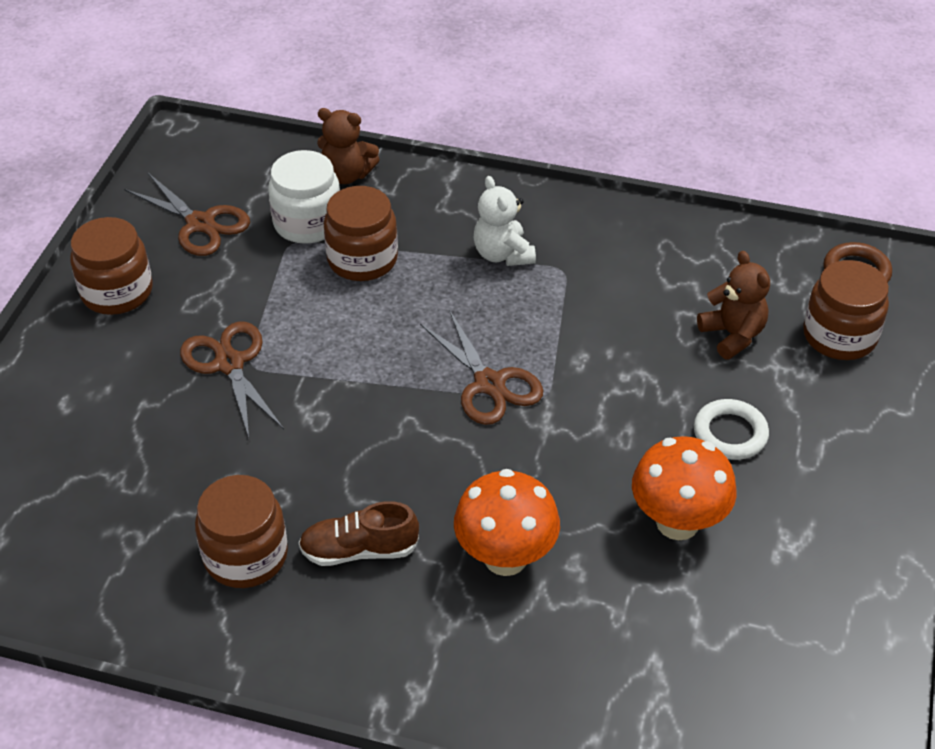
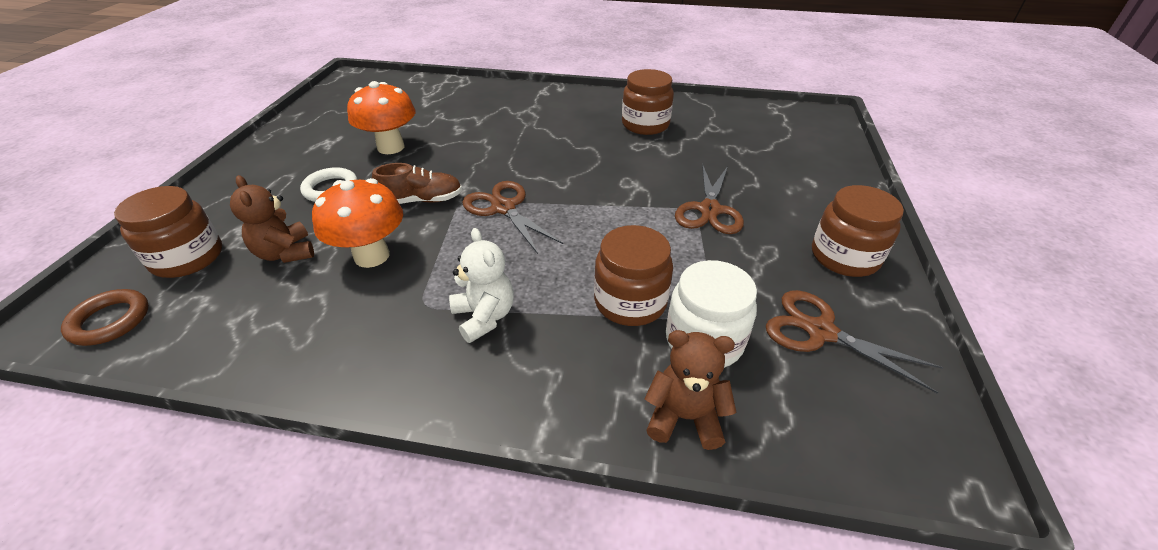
camera: 175 degrees right, 5 degrees down
brown scissors [180,322,284,438] -> brown scissors turned 45 degrees clockwise [675,164,744,234]
brown shoe [298,501,419,566] -> brown shoe moved to [372,163,462,204]
orange mushroom [454,469,560,576] -> orange mushroom moved to [312,178,403,268]

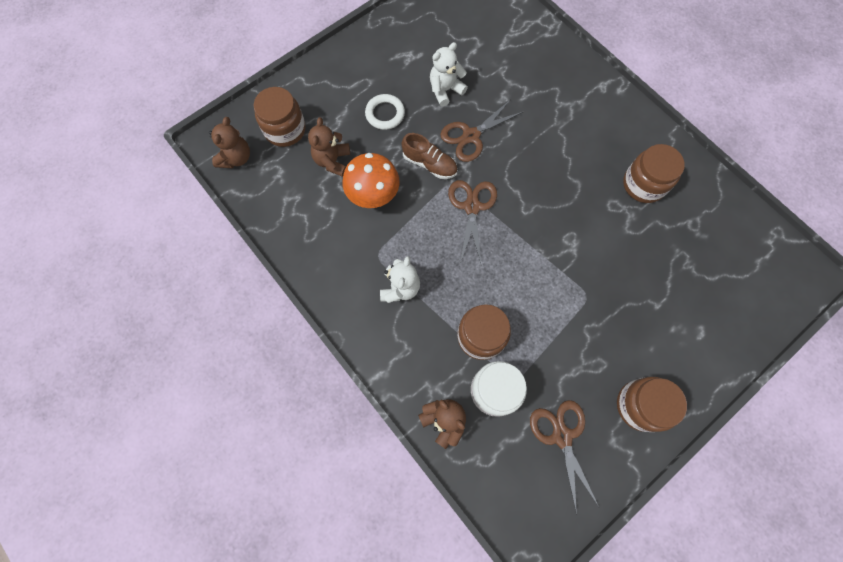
camera: 40 degrees right, 30 degrees up
brown ring [61,289,149,346] -> brown teddy bear [209,117,250,168]
orange mushroom [347,81,415,154] -> white teddy bear [430,42,468,106]
brown scissors [675,164,744,234] -> brown scissors moved to [440,100,524,162]

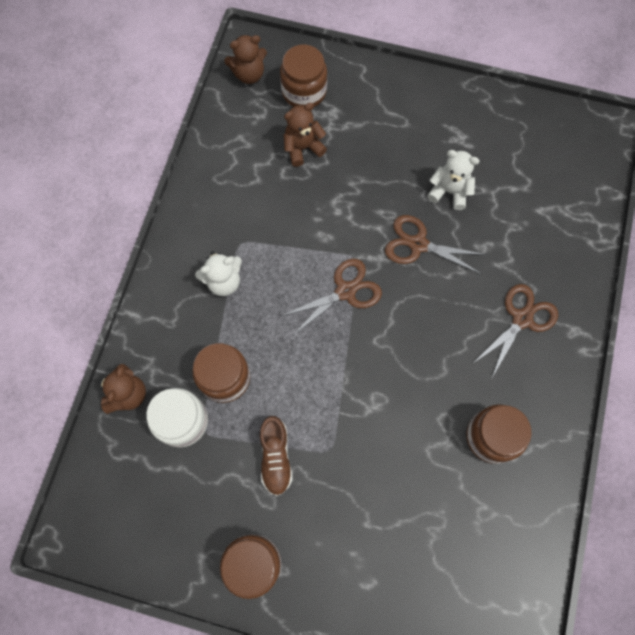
camera: 55 degrees right, 0 degrees up
orange mushroom [343,153,400,208] -> none
white ring [365,94,405,130] -> none
brown shoe [401,133,458,179] -> brown shoe moved to [260,416,293,496]
brown scissors [530,400,599,515] -> brown scissors moved to [475,284,558,379]

